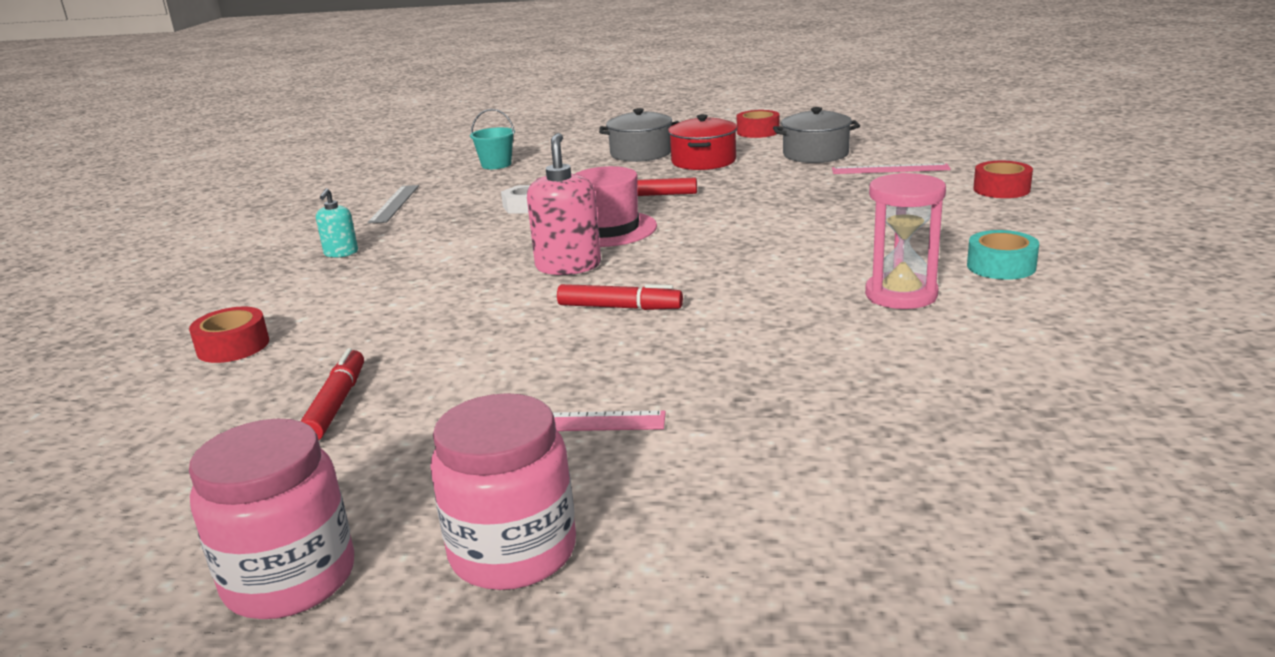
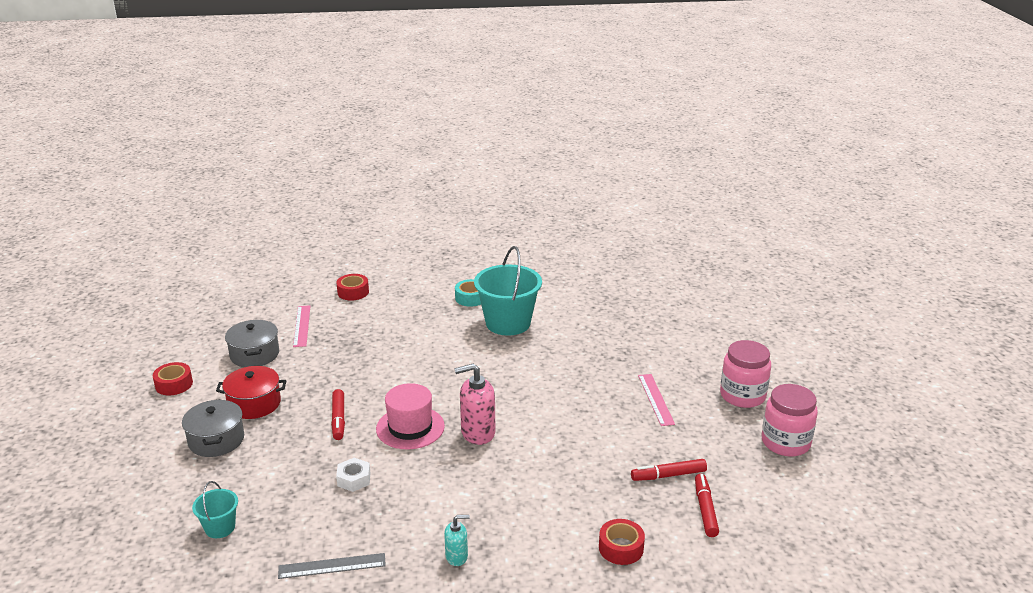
camera: 105 degrees left, 5 degrees up
red marker [557,284,683,310] -> red marker moved to [695,474,719,537]
pink hourglass [865,173,946,309] -> turquoise bucket [474,246,542,336]

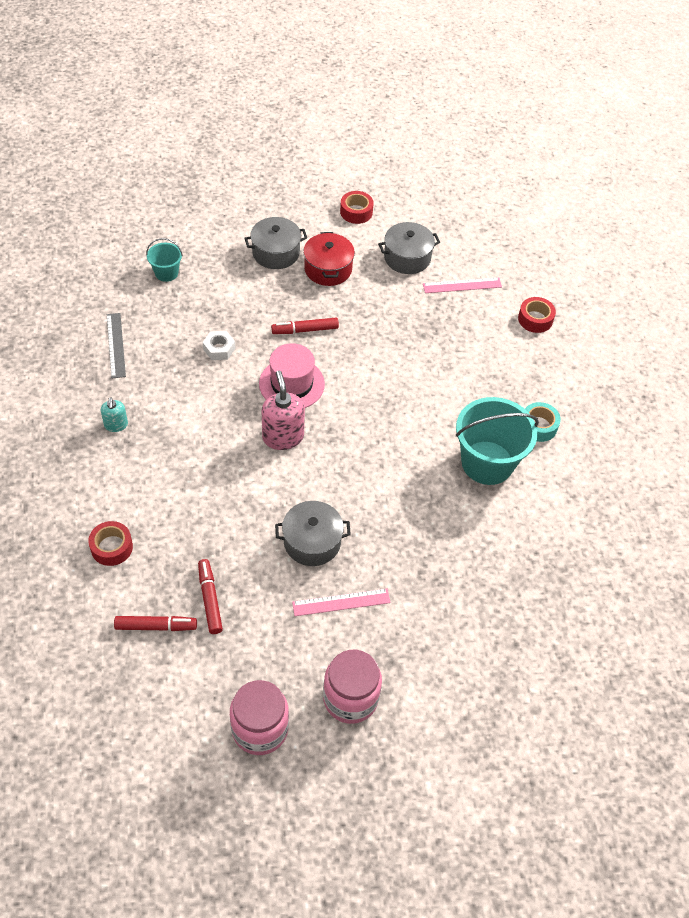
camera: 85 degrees right, 25 degrees up
none -> grey pot [275,501,351,566]

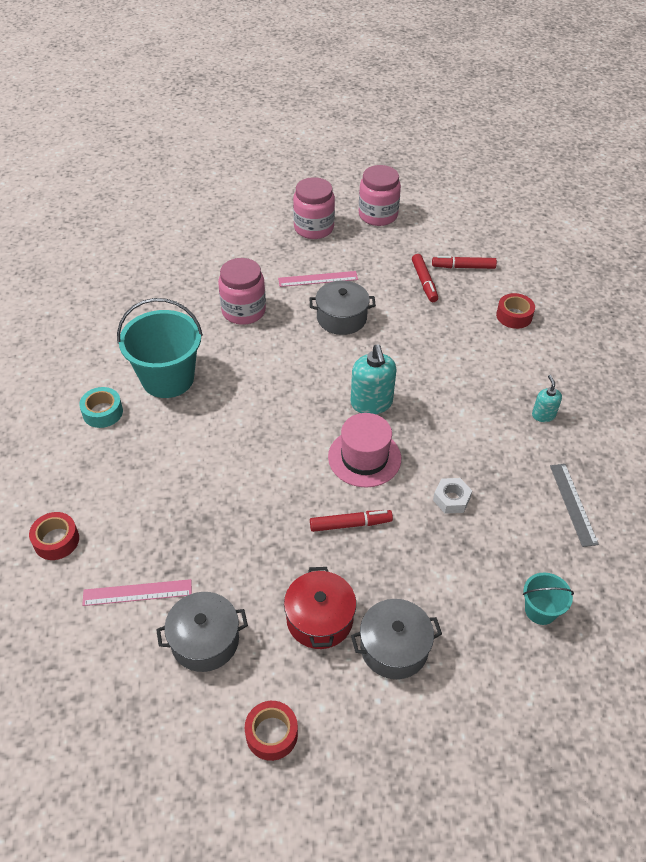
camera: 175 degrees left, 5 degrees down
pink soap dispenser [261,371,305,450] -> turquoise soap dispenser [350,344,397,414]
none -> pink jar [218,258,266,325]

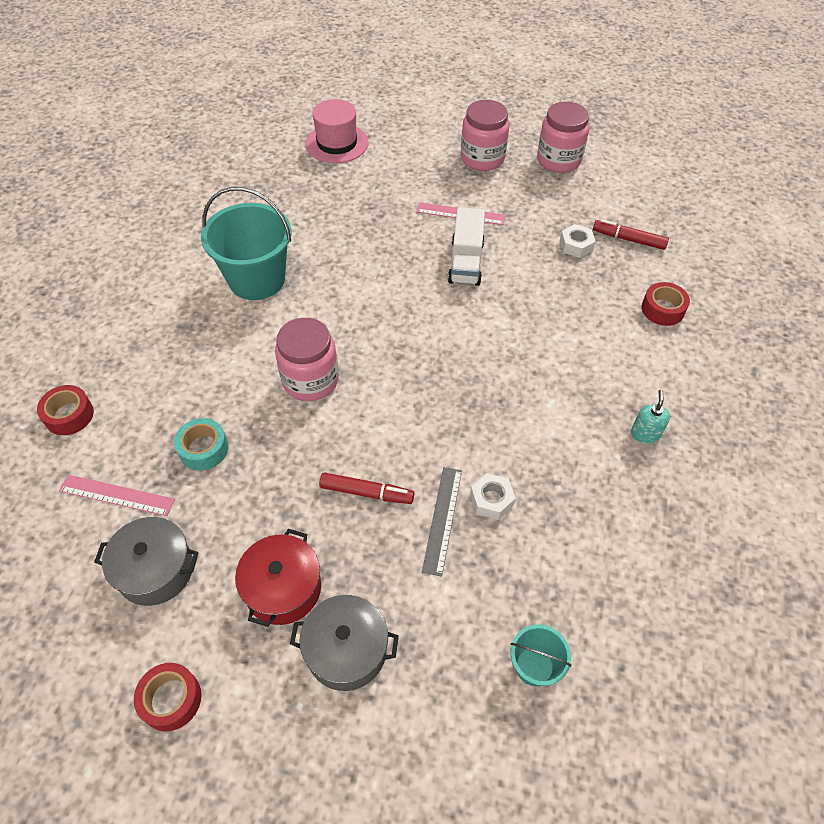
camera: 20 degrees right, 5 degrees up
turquoise tape [79,387,123,428] -> turquoise tape moved to [174,418,228,470]
pink jar [218,258,266,325] -> pink jar moved to [275,318,339,401]
grey pot [309,280,376,335] -> white truck [448,207,485,286]
pink hat [328,413,401,488] -> pink hat moved to [305,99,368,163]
turquoise soap dispenser [350,344,397,414] -> none
red marker [412,254,438,302] -> white nut [560,224,596,258]
grey ruler [550,464,599,547] -> grey ruler moved to [422,467,462,577]

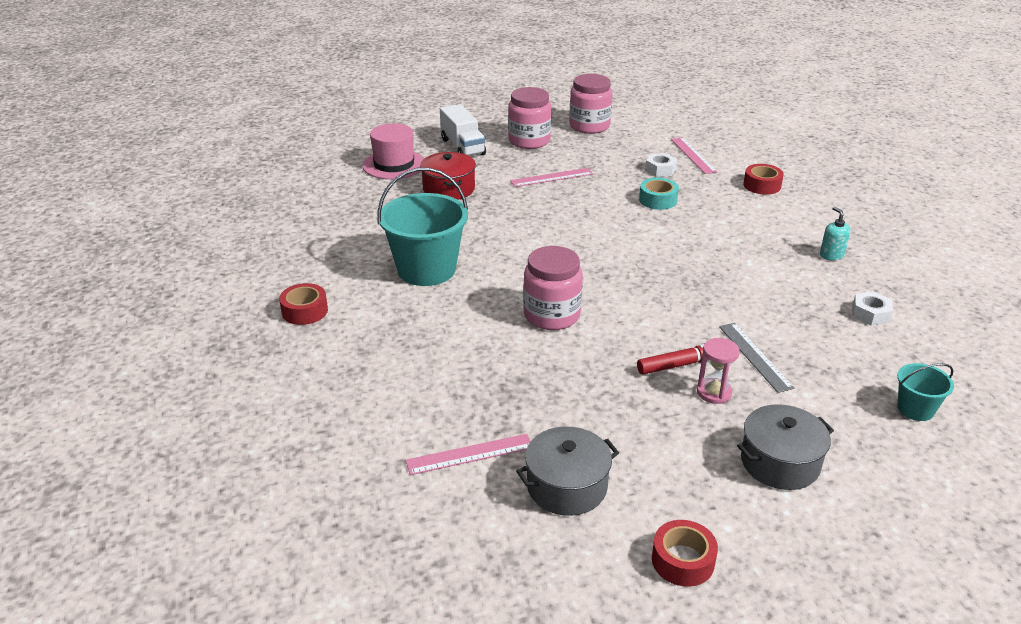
camera: 30 degrees left, 20 degrees down
red tape [37,385,94,435] -> red tape moved to [279,283,328,325]
turquoise tape [174,418,228,470] -> turquoise tape moved to [639,178,679,210]
red pot [235,529,321,627] -> red pot moved to [420,152,476,200]
white truck [448,207,485,286] -> white truck moved to [440,104,486,156]
white nut [470,473,516,520] -> white nut moved to [852,291,893,326]
red marker [593,219,669,250] -> pink ruler [671,137,718,174]
none -> pink hourglass [697,338,740,404]

